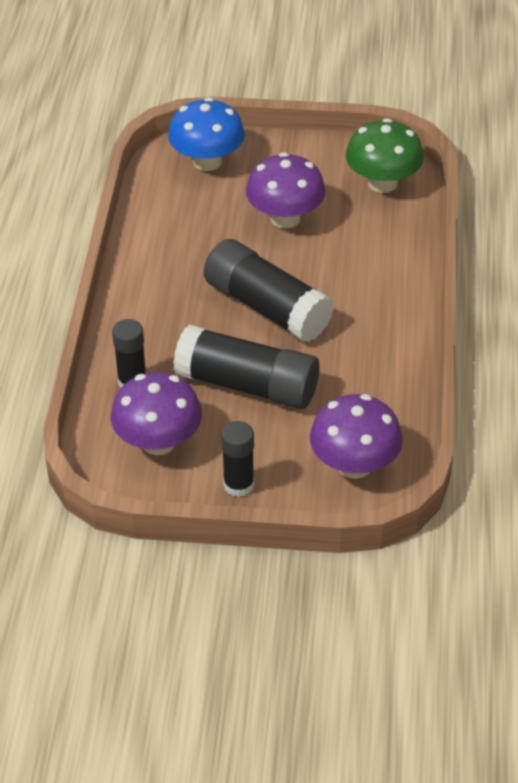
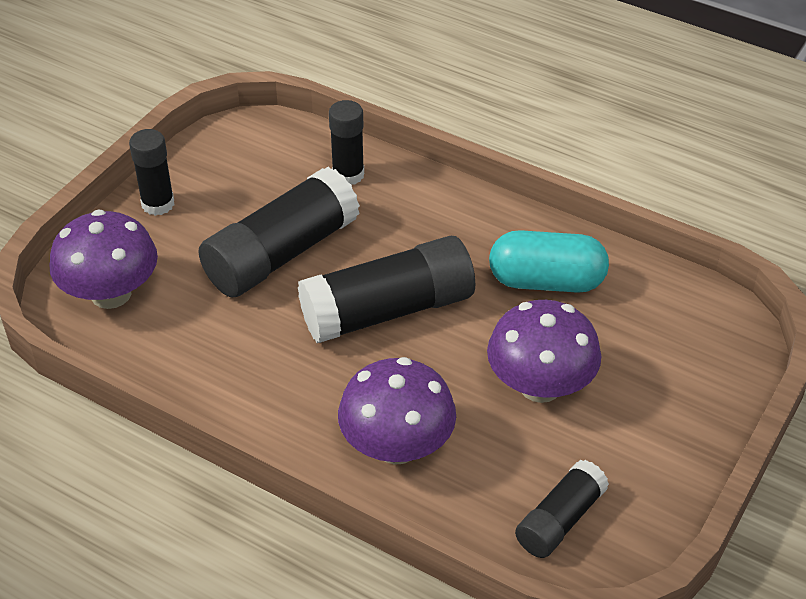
camera: 115 degrees right, 0 degrees up
purple mushroom [111,372,202,455] -> purple mushroom moved to [338,357,456,465]
blue mushroom [168,97,245,171] -> none
green mushroom [345,118,424,193] -> black glue stick [515,460,609,558]
none -> turquoise capsule [489,230,609,293]

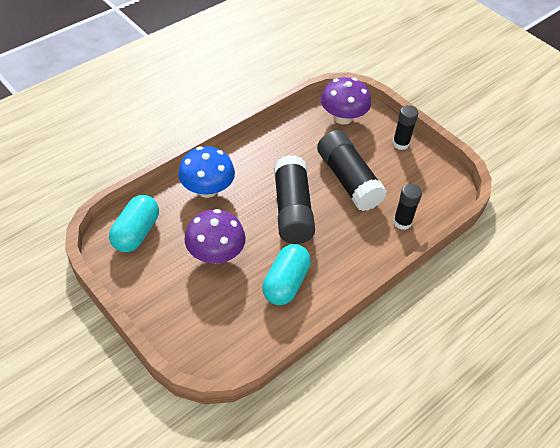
camera: 105 degrees right, 5 degrees up
purple mushroom [338,357,456,465] -> blue mushroom [178,146,235,198]
black glue stick [515,460,609,558] -> turquoise capsule [109,195,159,252]

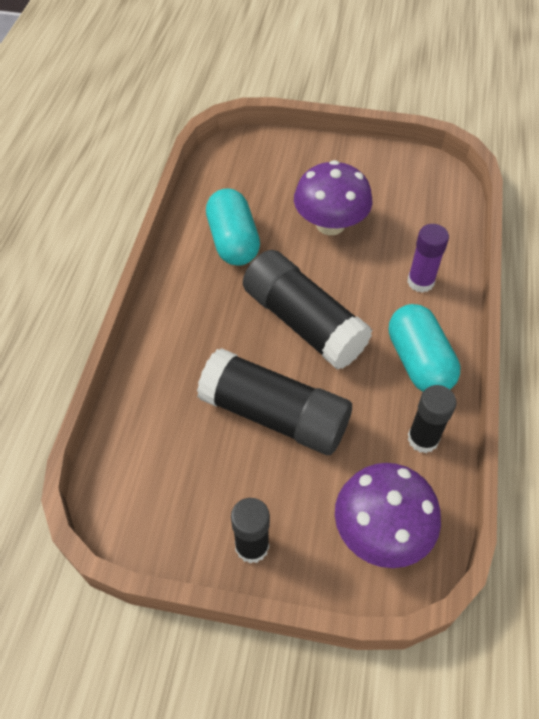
camera: 145 degrees right, 5 degrees up
turquoise capsule [109,195,159,252] -> turquoise capsule moved to [389,304,460,392]
blue mushroom [178,146,235,198] -> purple glue stick [407,224,449,293]
black glue stick [393,184,422,230] -> black glue stick moved to [408,385,457,453]

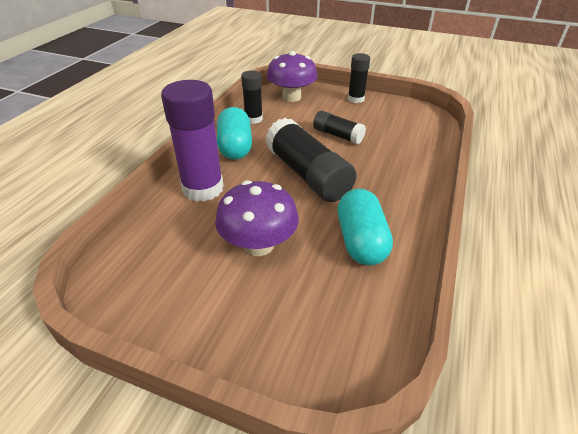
camera: 170 degrees left, 15 degrees down
black glue stick [197,348,352,455] -> black glue stick [313,111,366,144], size x0.56
purple glue stick [407,224,449,293] -> purple glue stick [161,80,224,202], size x1.80

